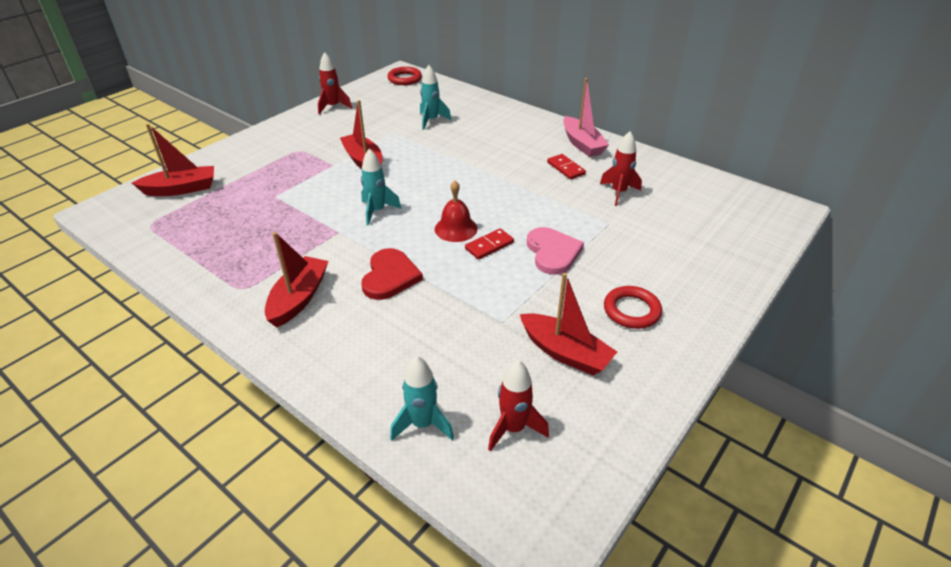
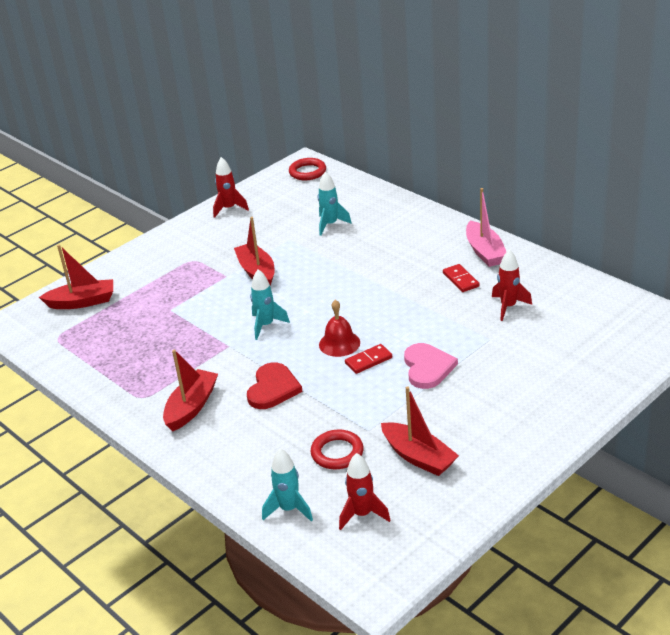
camera: 10 degrees right, 5 degrees down
red ring [604,286,662,329] -> red ring moved to [311,429,364,469]

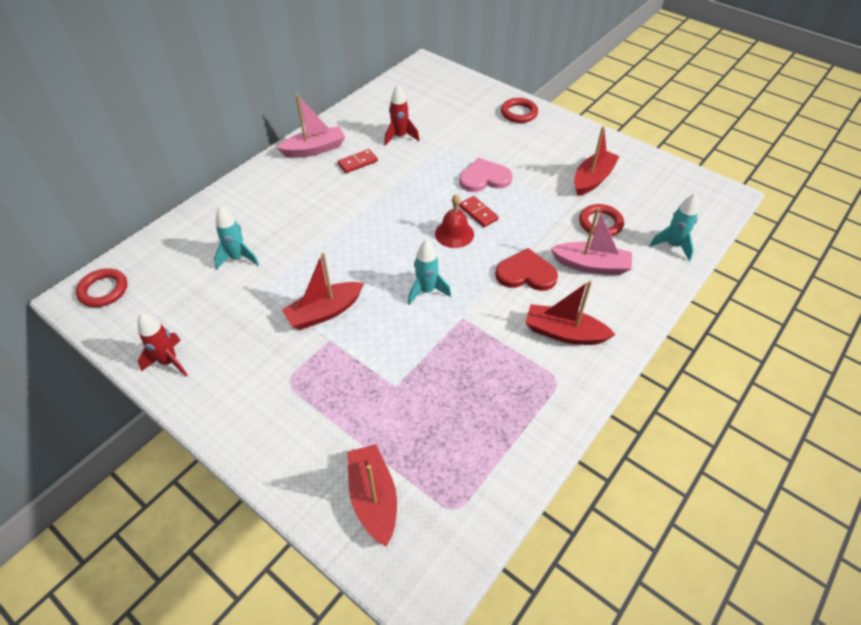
camera: 100 degrees left, 15 degrees up
red rocket [339,453,390,530] -> none
none -> red ring [501,98,538,123]
none -> pink boat [551,207,632,275]

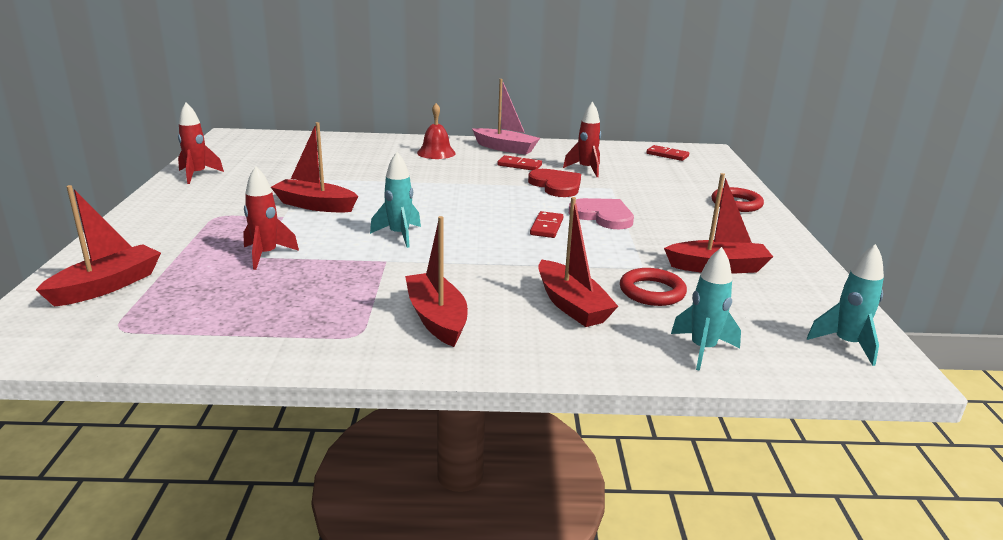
camera: 50 degrees right, 25 degrees down
red ring [76,268,127,307] -> none
turquoise rocket [214,206,259,269] -> turquoise rocket moved to [807,244,884,366]
red bell [435,194,474,248] -> red bell moved to [417,103,456,159]
red heart [495,248,558,291] -> red heart moved to [528,169,581,197]
pink boat [551,207,632,275] -> red boat [538,197,618,327]
none -> red rocket [243,166,299,270]
none -> red domino [646,145,689,161]

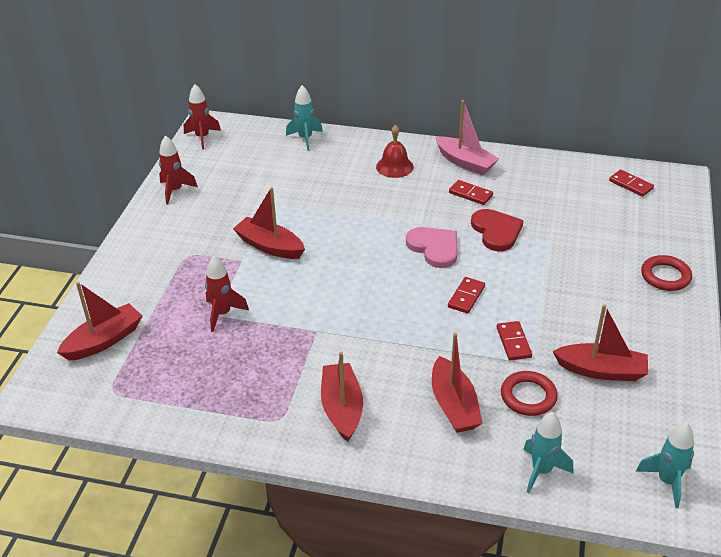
camera: 15 degrees right, 15 degrees up
turquoise rocket [370,152,421,248] -> turquoise rocket moved to [286,85,323,151]
red rocket [563,102,601,177] -> red rocket moved to [184,84,221,150]
pink heart [569,198,634,229] -> pink heart moved to [406,227,457,268]
none -> red domino [497,321,532,360]

